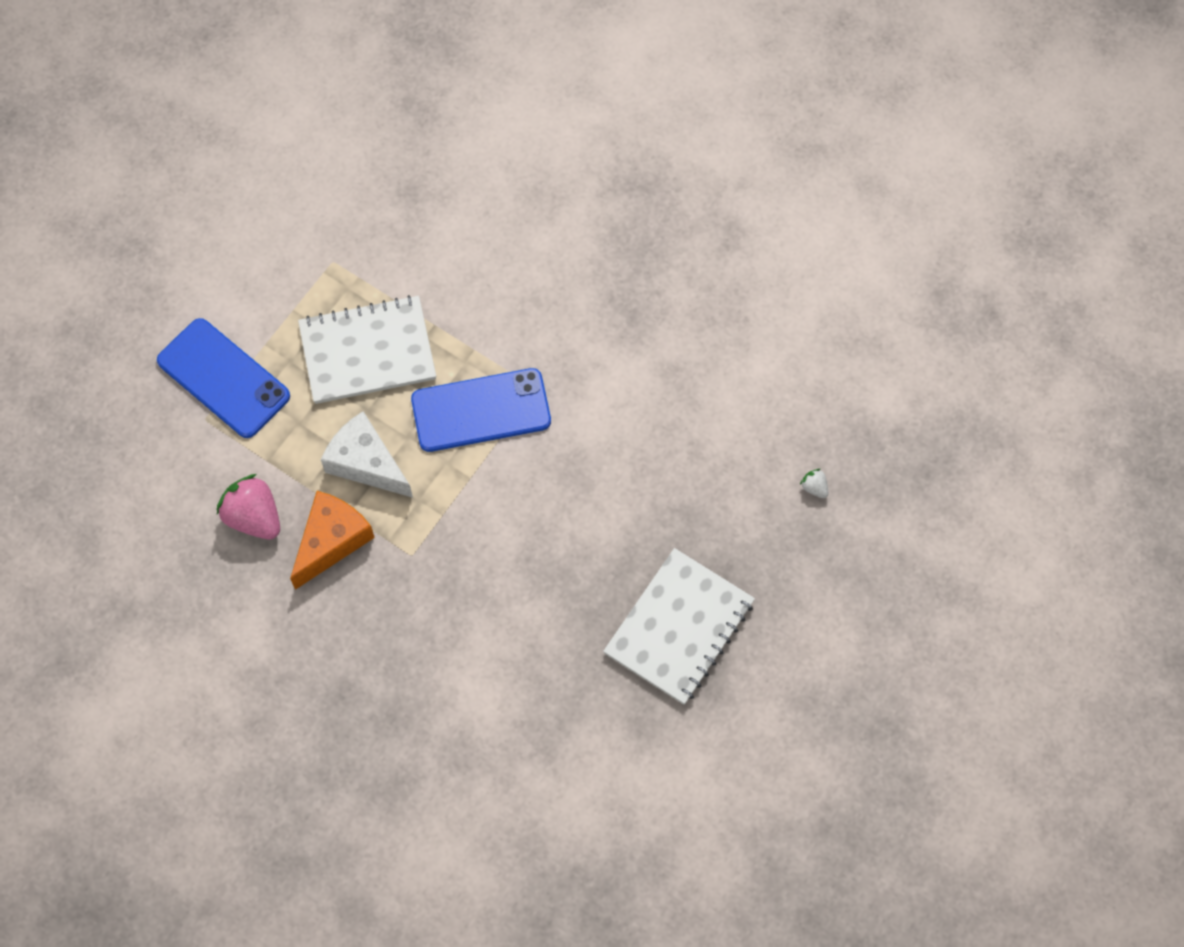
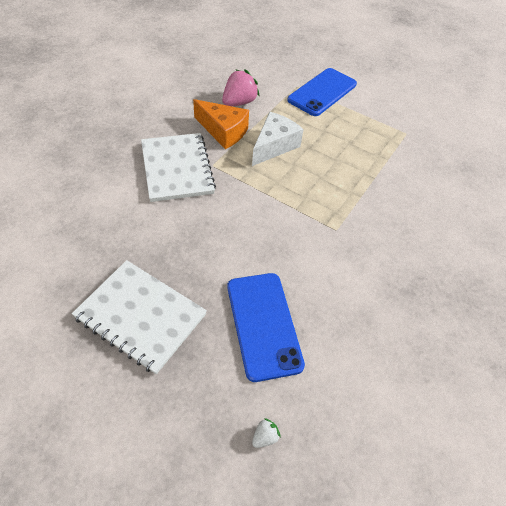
camera: 85 degrees right, 15 degrees down
white notebook [298,295,436,404] -> white notebook moved to [141,133,216,202]
blue phone [411,368,551,452] -> blue phone moved to [227,273,305,382]

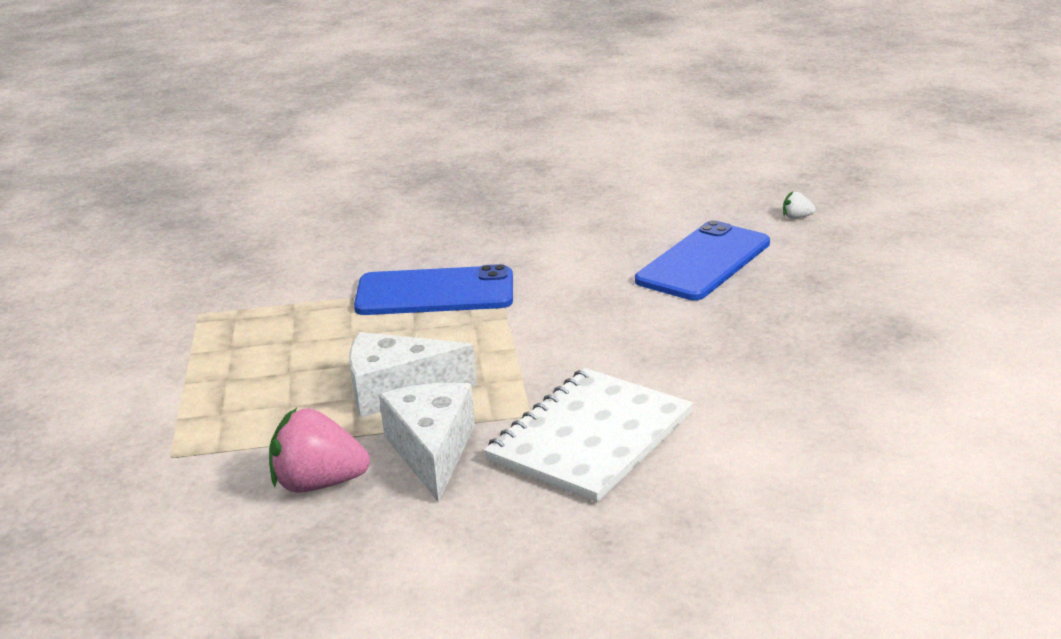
camera: 125 degrees left, 25 degrees down
white notebook [72,260,207,374] -> none
orange cheese [193,99,249,149] -> white cheese [379,383,475,503]
blue phone [287,68,357,116] -> blue phone moved to [354,264,513,315]

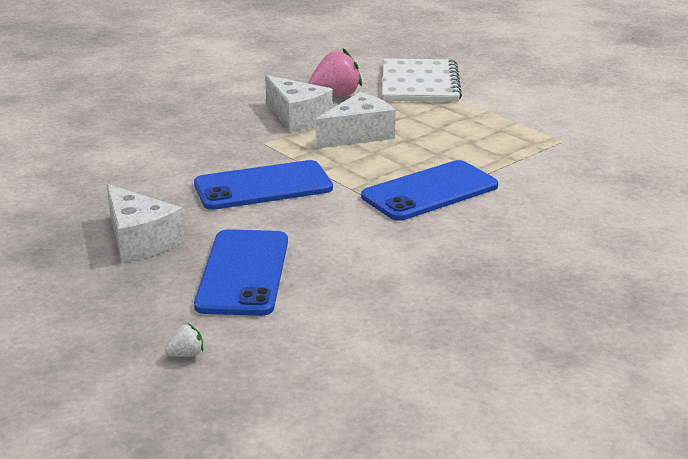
camera: 145 degrees right, 0 degrees up
white notebook [484,368,693,502] -> white notebook moved to [383,58,462,102]
none -> white cheese [107,184,185,263]
none -> blue phone [194,160,333,210]

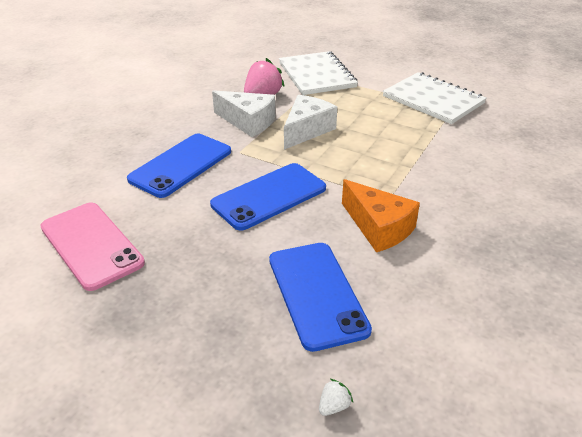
camera: 20 degrees left, 10 degrees up
white cheese [107,184,185,263] -> none
blue phone [361,160,498,221] -> blue phone moved to [127,134,231,198]
none -> pink phone [40,202,145,291]
none -> orange cheese [342,179,420,252]
none -> white notebook [383,72,487,124]

